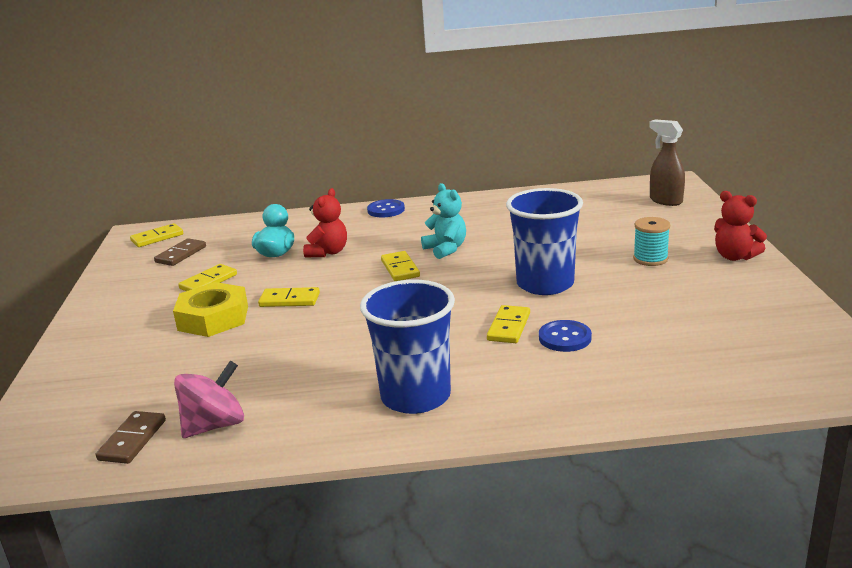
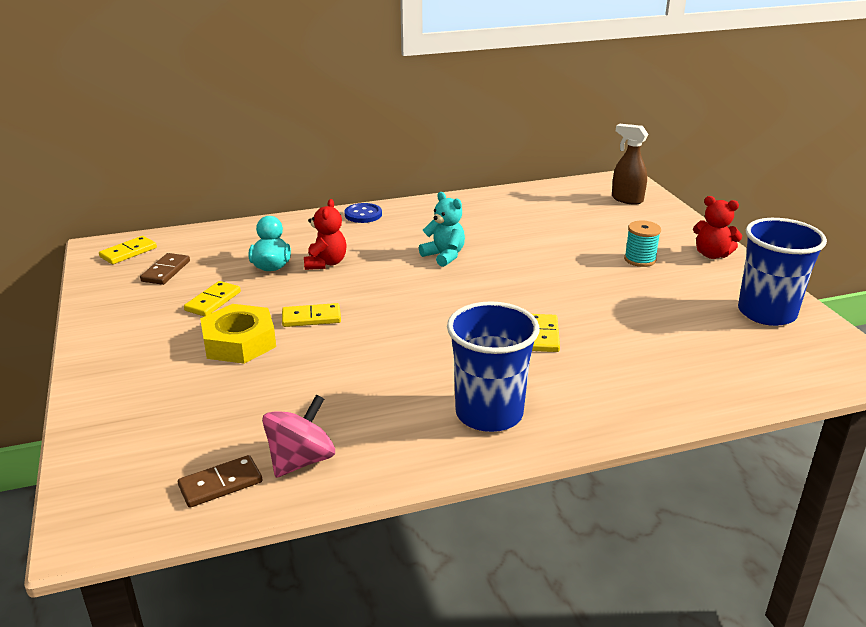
camera: 15 degrees left, 5 degrees up
brown domino [96,411,166,464] -> brown domino turned 60 degrees clockwise [178,455,262,508]
yellow domino [381,251,420,281] -> none
blue cup [506,188,583,295] -> blue cup moved to [738,218,827,326]
blue button [539,320,592,352] -> none

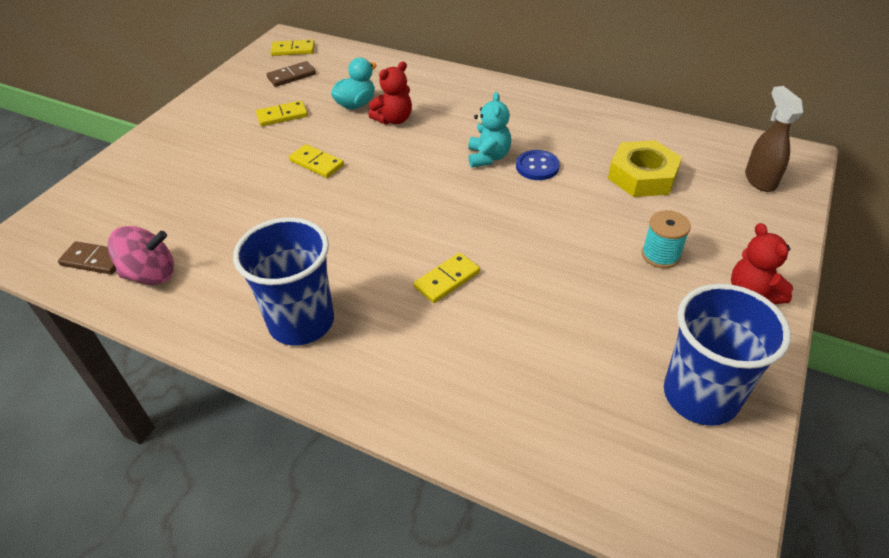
camera: 45 degrees right, 15 degrees up
yellow nut [200,304,276,364] -> yellow nut moved to [608,140,682,197]
blue button [344,203,382,223] -> blue button moved to [516,150,560,180]

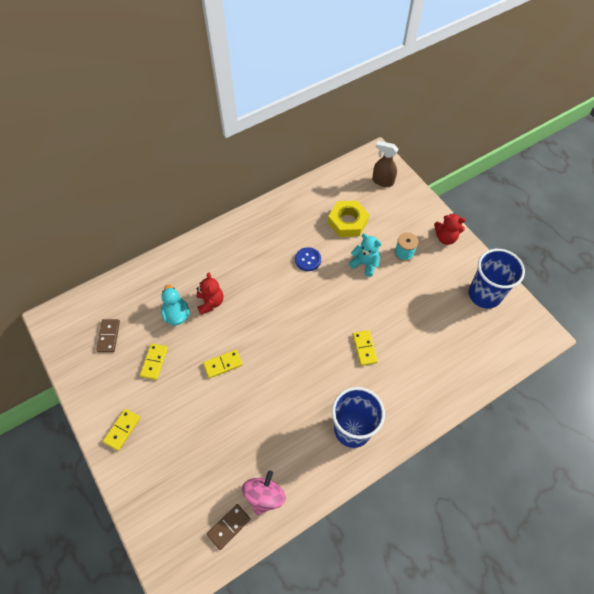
camera: 60 degrees left, 15 degrees up
yellow domino [270,39,315,56] -> yellow domino moved to [103,409,141,451]
turquoise teddy bear [468,92,511,168] -> turquoise teddy bear moved to [349,234,382,277]

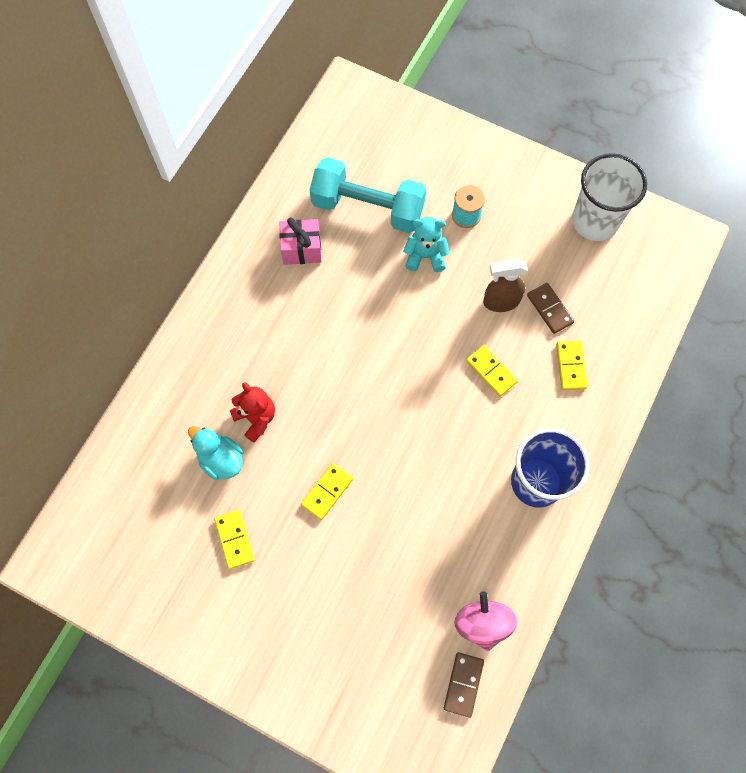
camera: 30 degrees left, 10 degrees up
brown domino [96,319,120,352] -> brown domino moved to [527,283,574,334]
yellow domino [103,409,141,451] -> yellow domino moved to [556,341,588,390]
blue button [295,247,321,271] -> none
yellow nut [328,201,369,237] -> turquoise dumbbell [310,157,426,233]
brown spray bottle [372,141,398,187] -> brown spray bottle moved to [483,259,528,312]
red teddy bear [434,213,466,245] -> none
blue cup [469,249,525,309] -> white cup [572,153,647,241]
none -> pink gift [279,218,321,265]

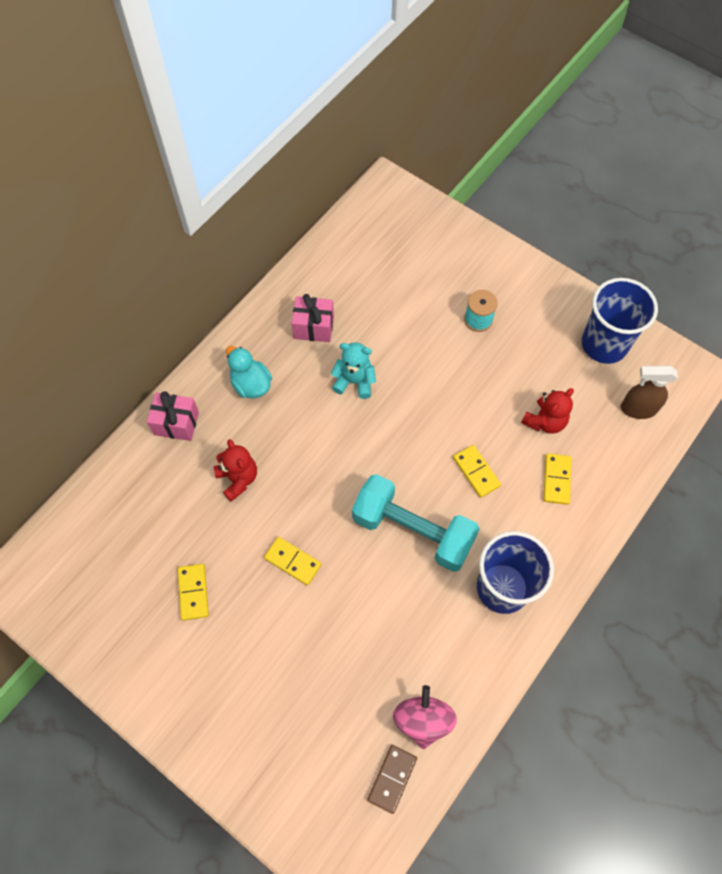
camera: 10 degrees right, 5 degrees down
turquoise duck [188,426,243,480] -> turquoise duck moved to [226,346,272,398]
yellow domino [301,463,353,520] -> yellow domino turned 75 degrees clockwise [264,537,322,585]
turquoise dumbbell [310,157,426,233] -> turquoise dumbbell moved to [352,474,479,572]
turquoise teddy bear [403,217,450,272] -> turquoise teddy bear moved to [330,342,376,399]
brown spray bottle [483,259,528,312] -> brown spray bottle moved to [621,366,678,419]
brown domino [527,283,574,334] -> red teddy bear [521,388,574,434]
white cup [572,153,647,241] -> blue cup [582,278,658,364]
none -> pink gift [147,391,199,441]

